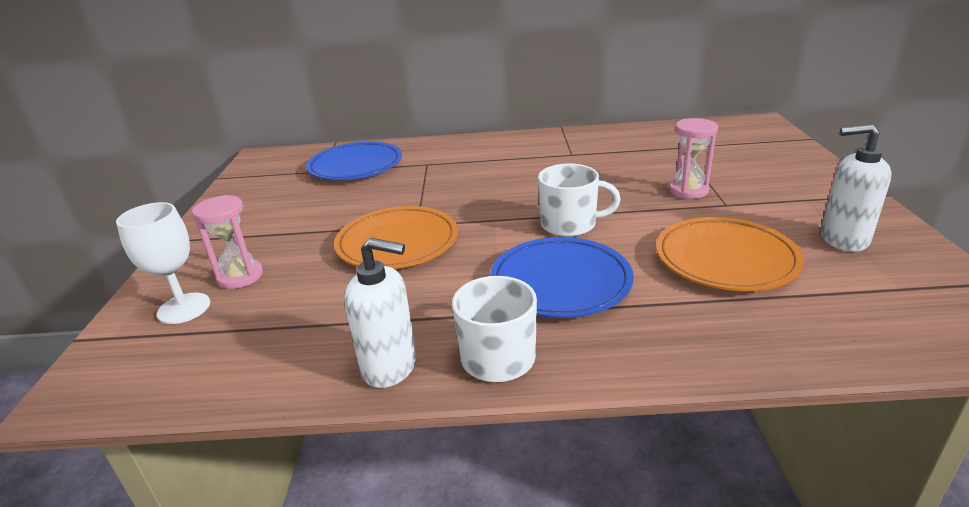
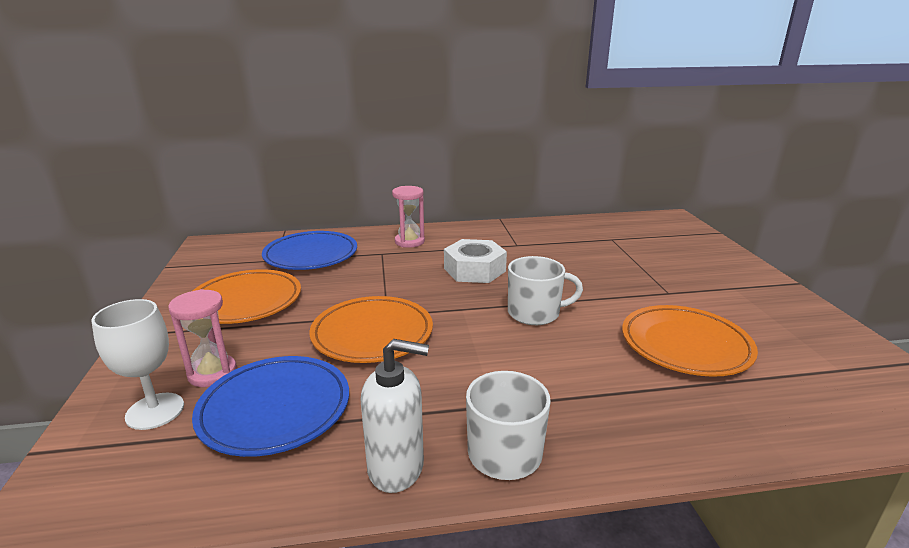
camera: 10 degrees left, 5 degrees down
blue plate [490,237,634,318] -> blue plate moved to [192,356,349,457]
pink hourglass [669,118,718,199] -> pink hourglass moved to [392,186,425,248]
white soap dispenser [821,124,892,251] -> none
none -> orange plate [193,269,301,324]
none -> white nut [444,239,507,283]

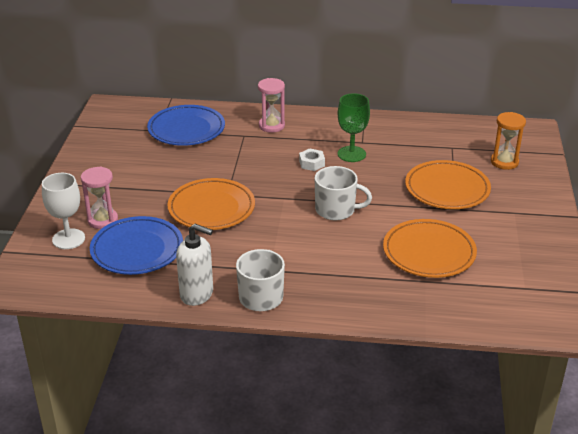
camera: 15 degrees right, 10 degrees up
orange plate [193,269,301,324] -> orange plate moved to [405,160,491,209]
white nut [444,239,507,283] -> white nut [299,148,325,171], size x0.53
none -> green goblet [338,93,370,162]
none -> orange hourglass [491,112,526,170]

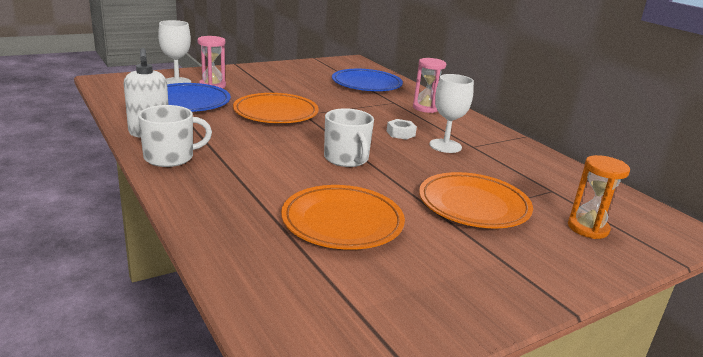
camera: 50 degrees right, 10 degrees down
green goblet [338,93,370,162] -> white goblet [429,74,474,153]

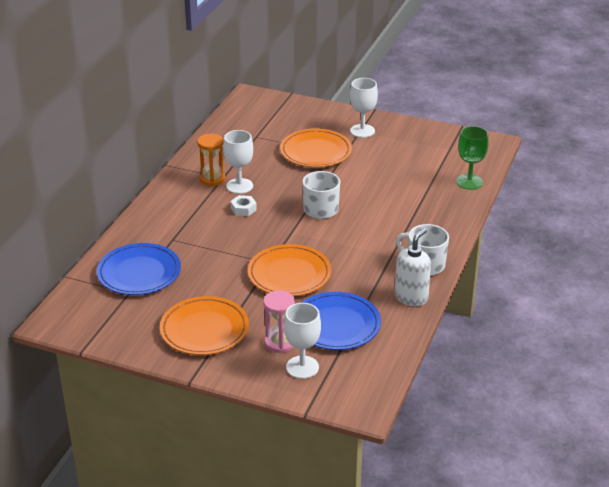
camera: 125 degrees left, 10 degrees up
orange plate [281,185,405,250] -> orange plate moved to [160,296,249,355]
pink hourglass [413,58,446,113] -> none
orange hourglass [568,155,630,239] -> orange hourglass moved to [197,134,225,186]
none -> white goblet [350,78,378,138]
none -> green goblet [456,126,489,190]

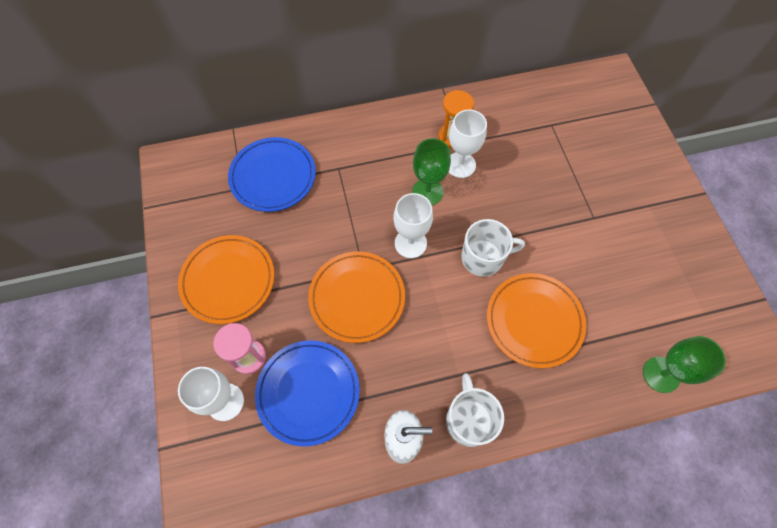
camera: 55 degrees right, 30 degrees up
white nut [231,195,257,216] -> green goblet [412,138,451,205]
orange plate [280,129,352,168] -> orange plate moved to [487,273,586,368]
white goblet [350,78,378,138] -> white goblet moved to [393,193,433,258]

